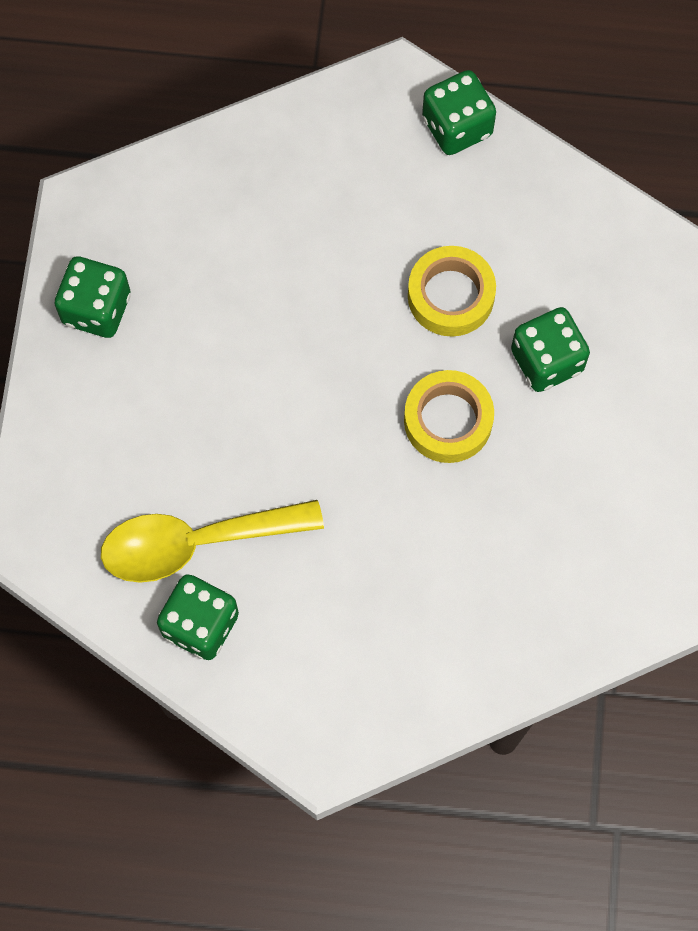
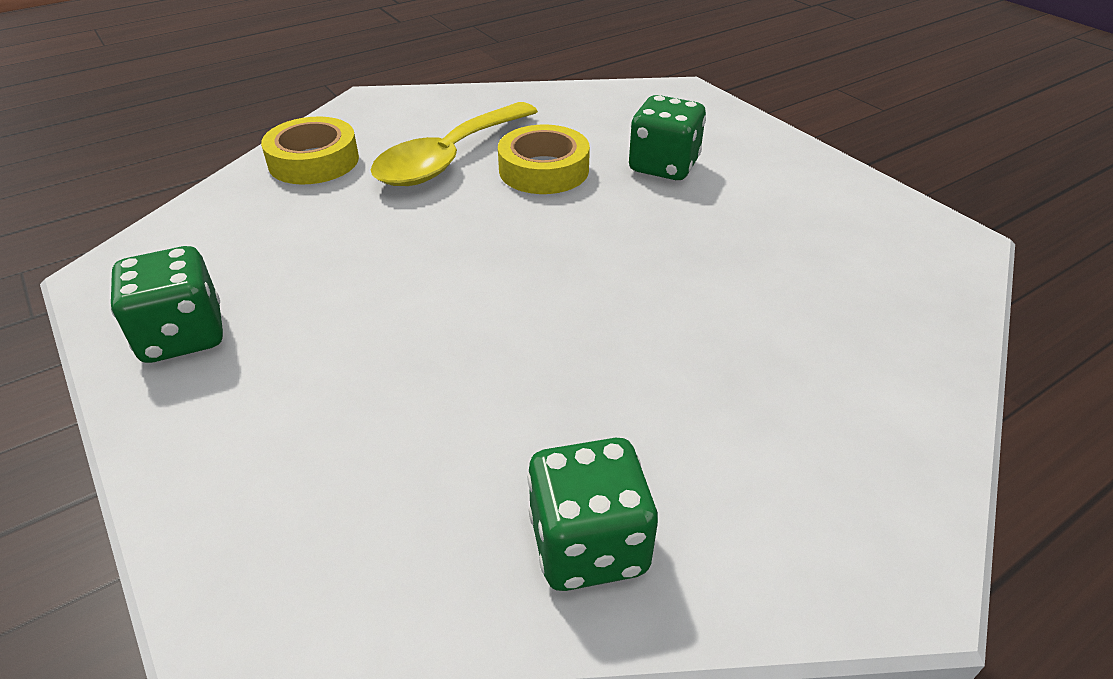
camera: 40 degrees left, 30 degrees down
yellow spoon [101,500,324,583] -> yellow spoon moved to [371,102,538,186]
yellow tape [404,370,494,463] -> yellow tape moved to [261,117,359,184]
green dice [422,70,496,155] -> none

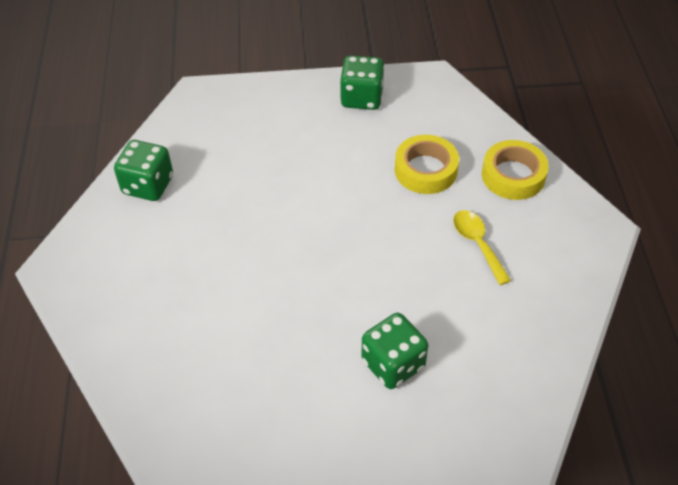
camera: 120 degrees right, 10 degrees up
yellow spoon [371,102,538,186] -> yellow spoon [453,210,511,285], size x0.57
yellow tape [498,125,590,194] -> yellow tape moved to [395,135,459,194]

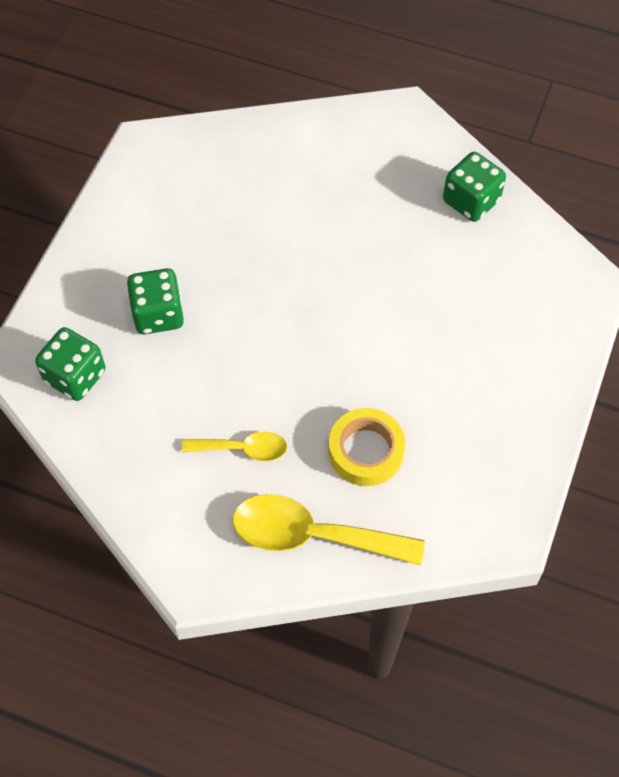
camera: 115 degrees right, 10 degrees up
green dice [340,56,385,110] -> green dice moved to [35,327,106,401]
yellow tape [482,140,549,200] -> yellow spoon [233,494,425,565]

